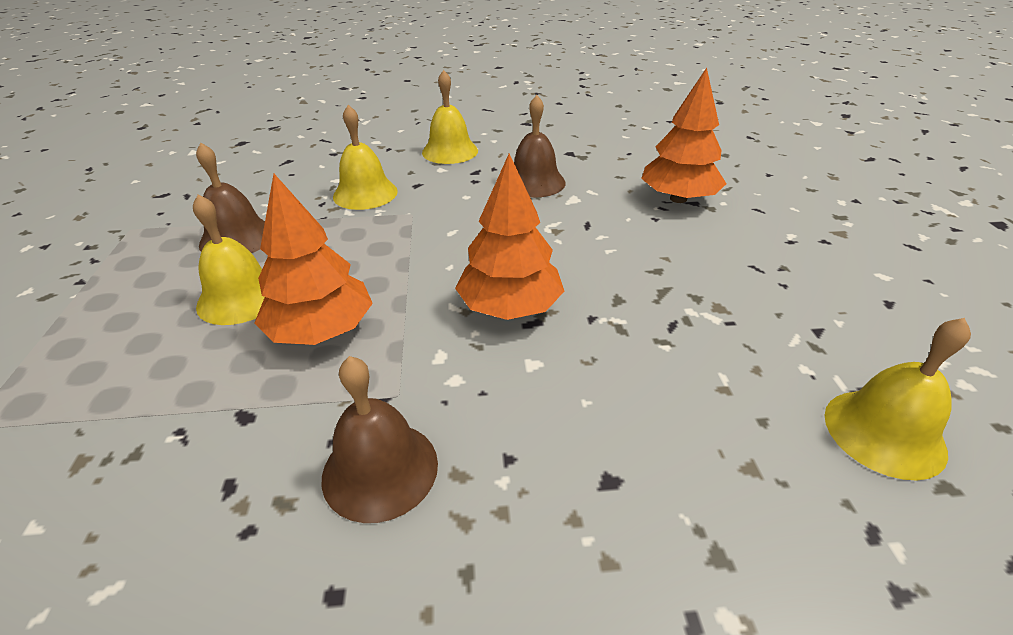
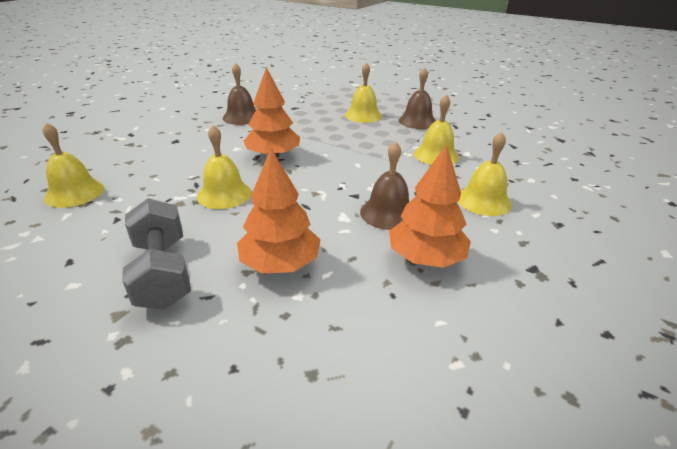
camera: 125 degrees right, 5 degrees down
orange tree [255,174,373,345] -> orange tree moved to [389,144,471,268]
none -> grey dumbbell [122,198,191,310]
none -> yellow bell [197,125,251,209]

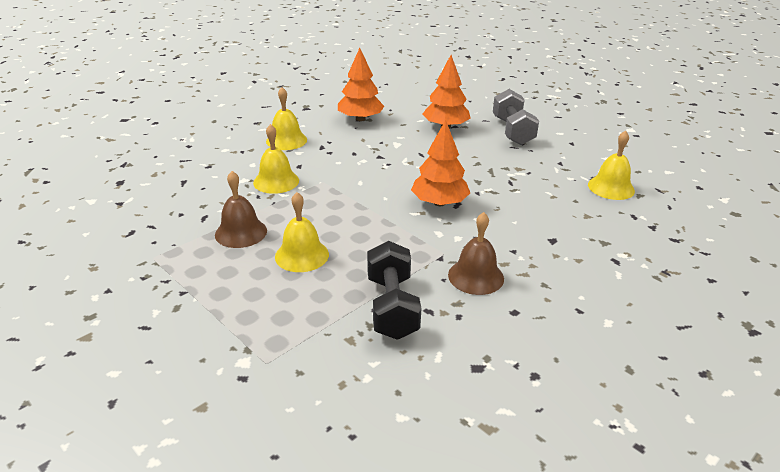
camera: 165 degrees left, 0 degrees up
yellow bell [197,125,251,209] -> none
brown bell [360,141,409,230] -> none
none -> black dumbbell [367,241,422,340]

